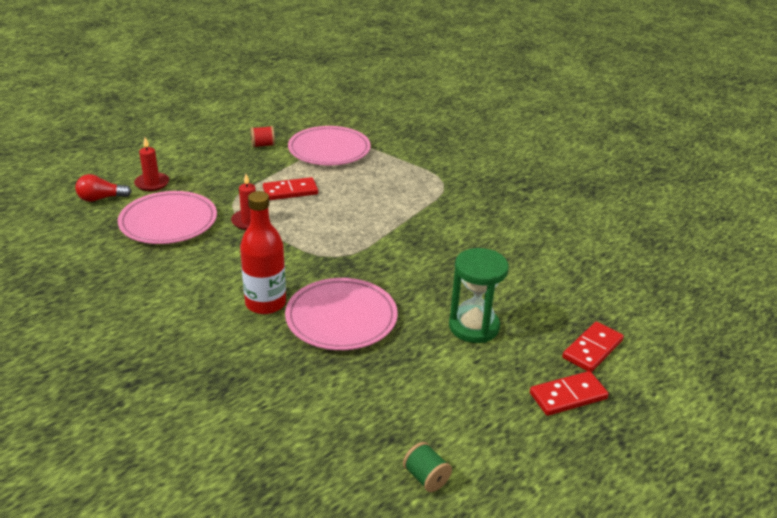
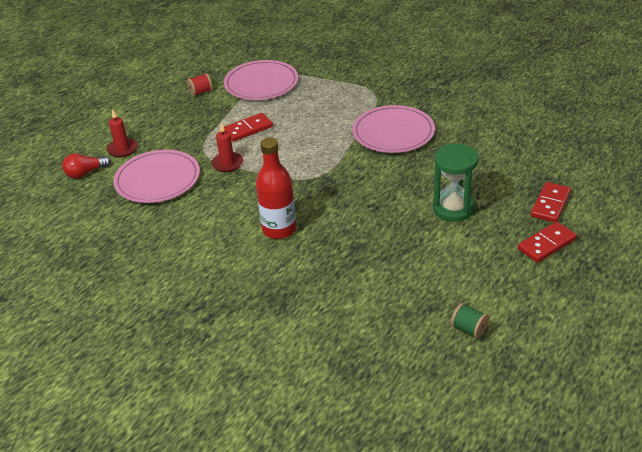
camera: 10 degrees left, 5 degrees up
pink plate [285,278,398,350] -> pink plate moved to [352,105,435,153]

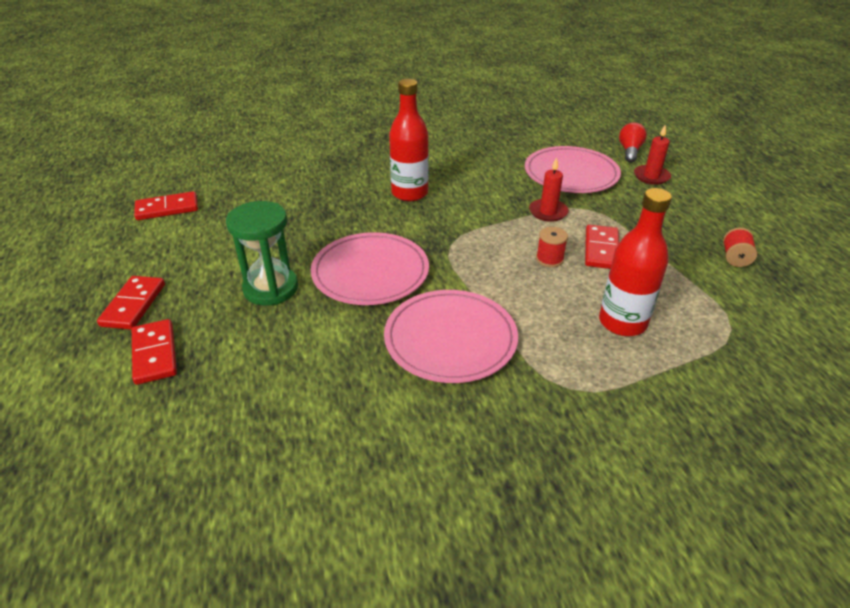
camera: 130 degrees right, 0 degrees up
pink plate [224,60,298,100] -> pink plate moved to [311,232,429,305]
green spool [451,303,489,338] -> red domino [134,191,198,220]
none -> red spool [536,227,568,267]
none -> red bottle [599,188,672,336]

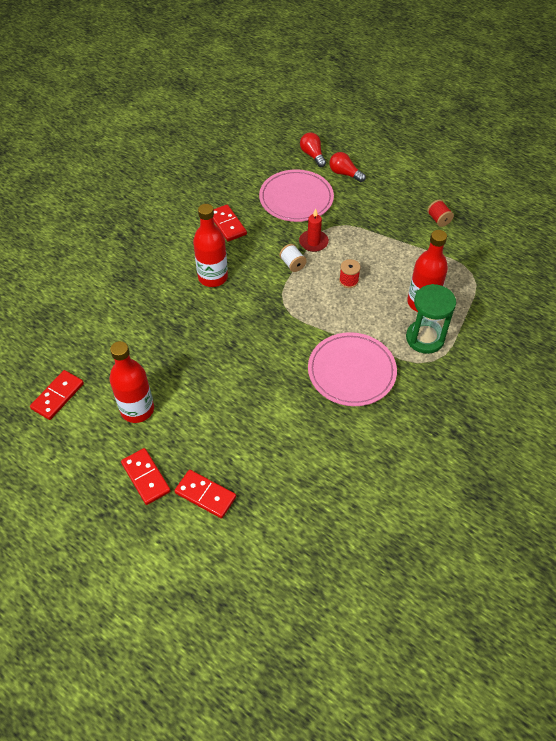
camera: 40 degrees left, 15 degrees up
green hourglass [226,201,298,305] -> green hourglass moved to [406,284,456,354]
pink plate [311,232,429,305] -> none
red domino [585,225,619,269] -> red domino moved to [213,205,247,242]
red candle [634,124,671,185] -> red light bulb [329,152,366,182]
none -> red bottle [109,341,154,423]
none -> white spool [279,244,307,272]

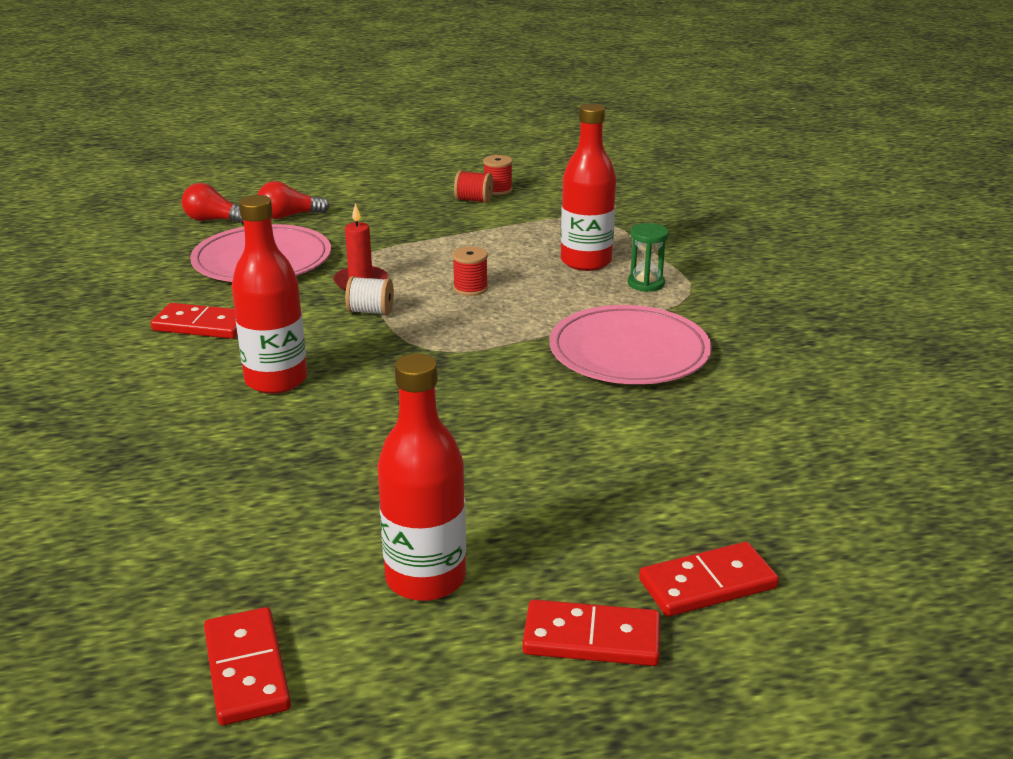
camera: 50 degrees left, 25 degrees down
green hourglass [406,284,456,354] -> green hourglass [628,223,669,292], size x0.57
none -> red spool [483,155,513,195]

